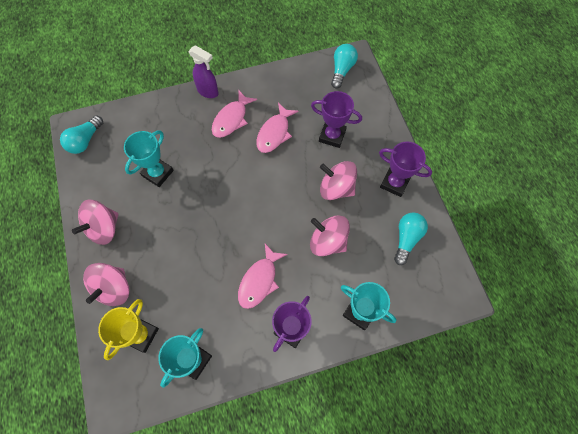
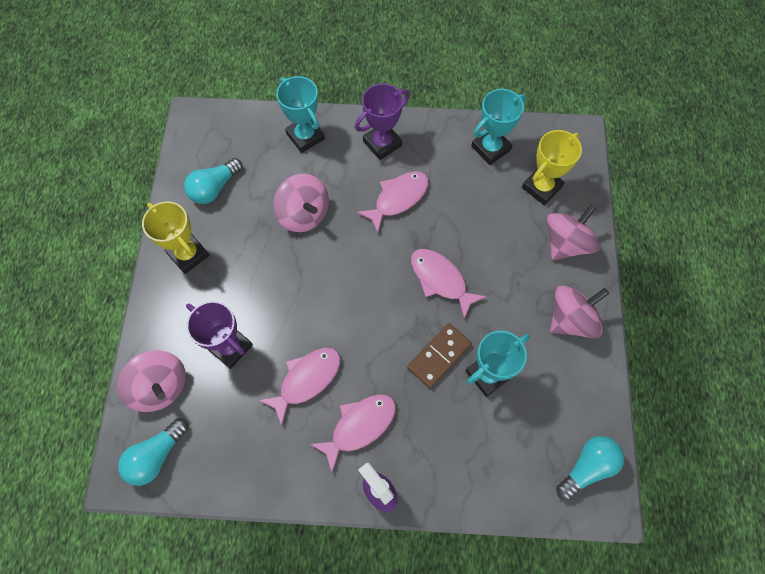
camera: 160 degrees left, 0 degrees up
pink spinning top [320,161,357,200] -> pink spinning top moved to [117,350,186,412]
purple trophy [379,141,432,197] -> yellow trophy [142,201,209,274]
none -> brown domino [407,323,472,388]
none -> pink fish [411,249,487,318]

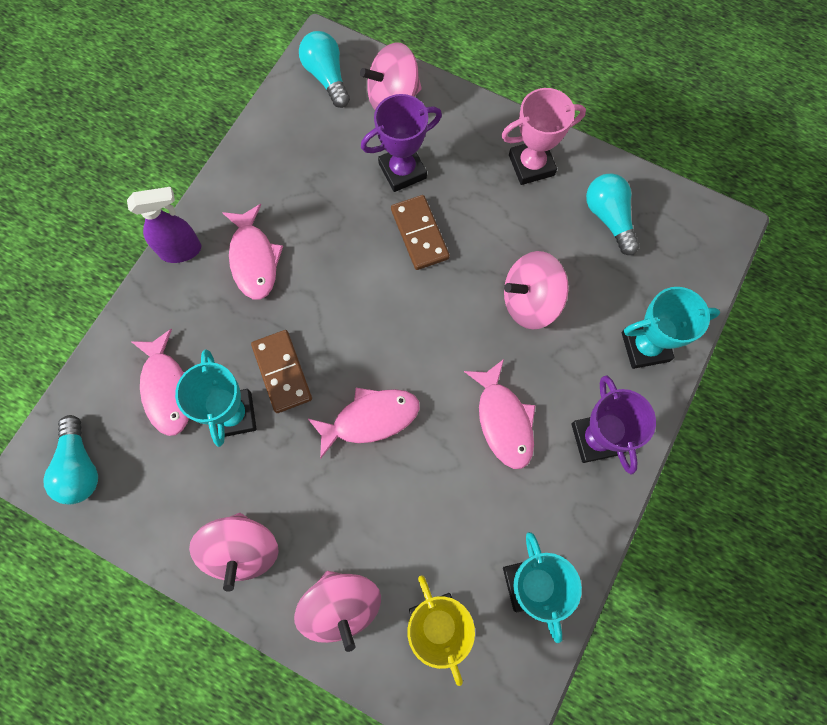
camera: 115 degrees right, 5 degrees up
yellow trophy [142,201,209,274] -> pink trophy [501,88,586,185]
pink fish [259,348,340,426] -> pink fish moved to [130,329,189,436]
none -> brown domino [391,195,450,270]

